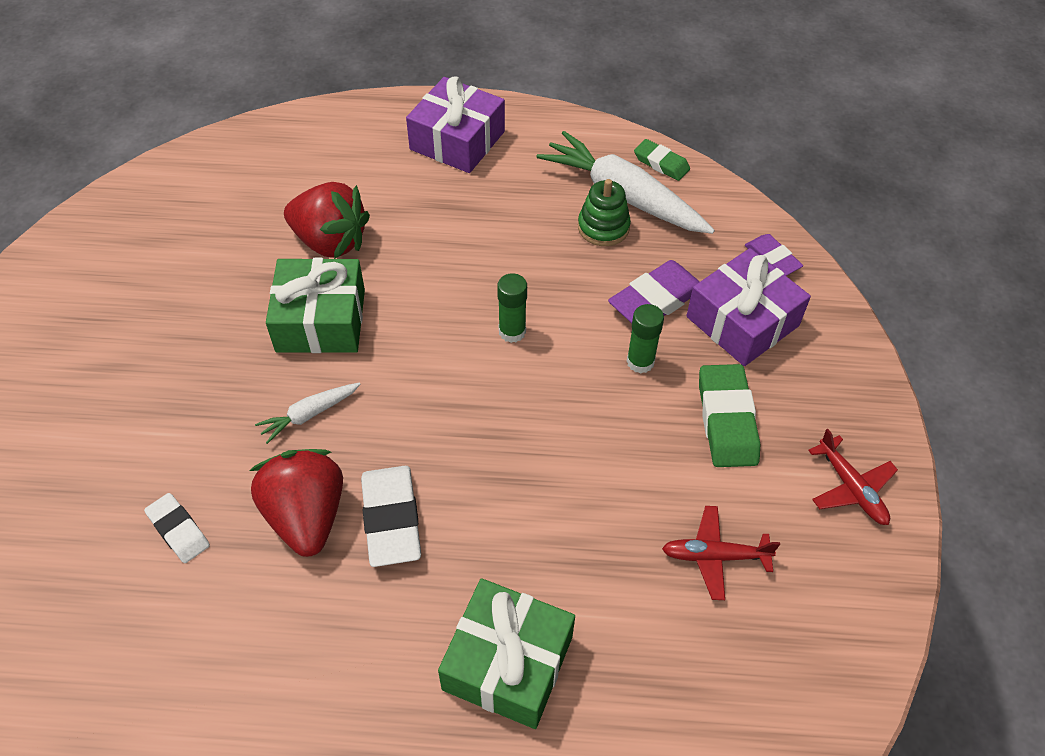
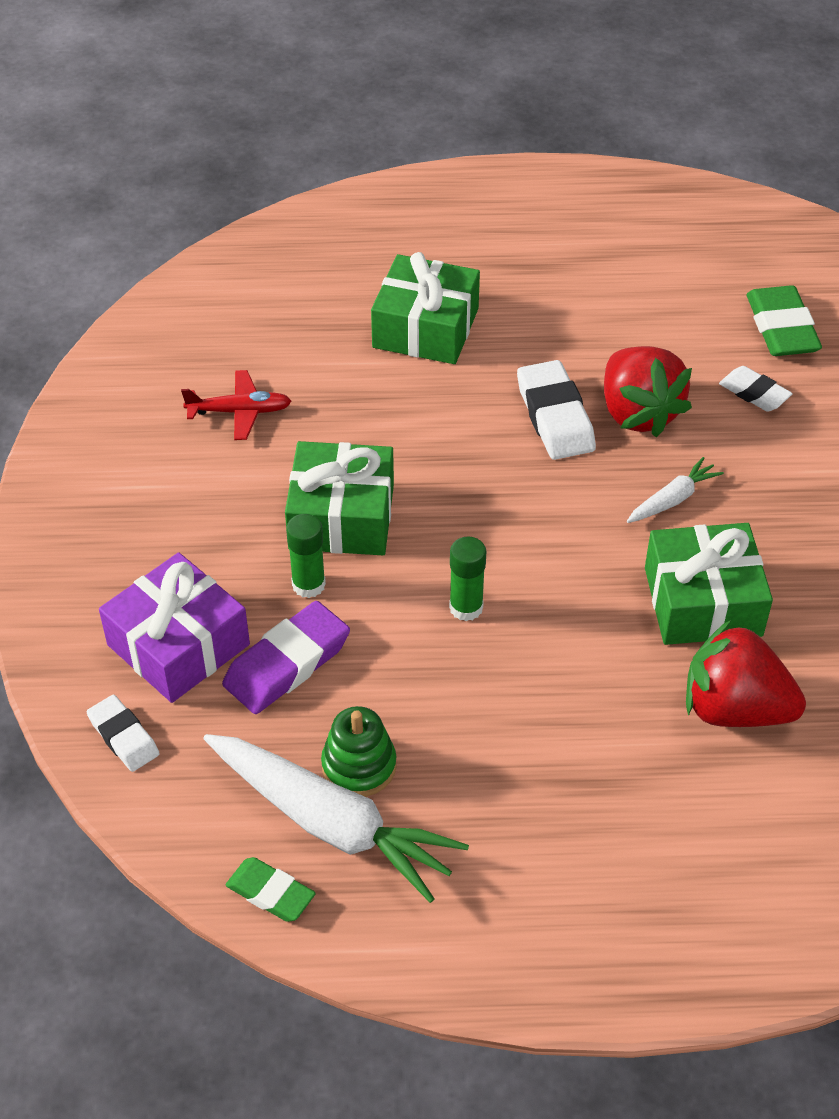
camera: 175 degrees right, 5 degrees down
purple gift [406,76,505,173] -> none
green eraser [699,364,760,467] -> green eraser moved to [747,285,822,356]
purple eraser [745,234,803,276] -> white eraser [87,695,160,772]
red plane [808,429,898,525] -> none
none -> green gift [285,441,394,555]

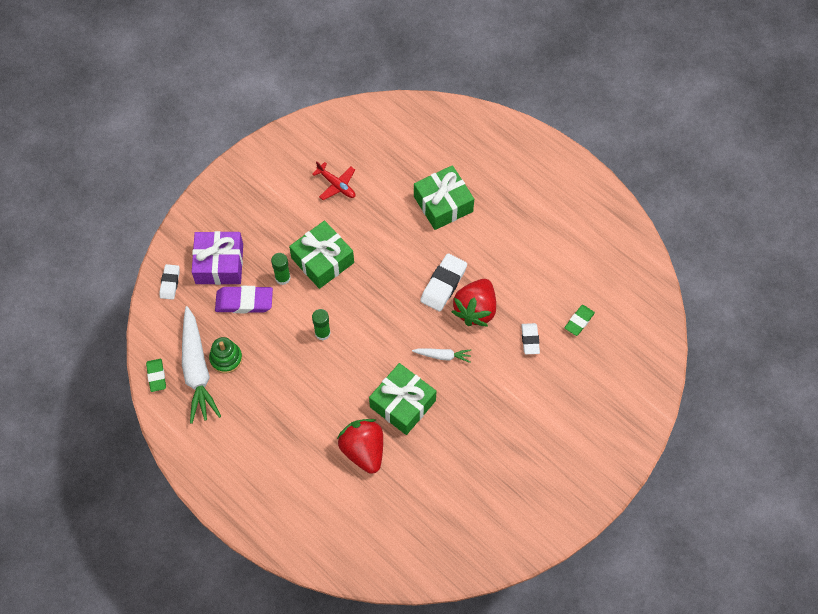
camera: 45 degrees right, 15 degrees up
green eraser [747,285,822,356] -> green eraser [565,305,595,336], size x0.62

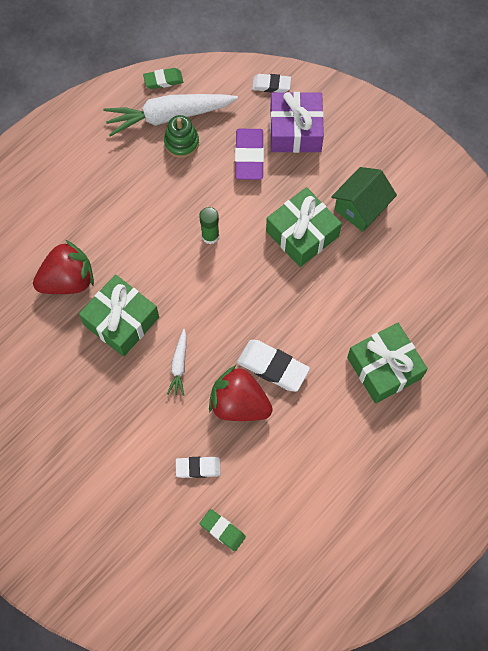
camera: 90 degrees right, 5 degrees up
green glue stick [271,253,291,285] -> none
red plane [312,161,355,200] -> none
none -> green house [331,167,397,232]

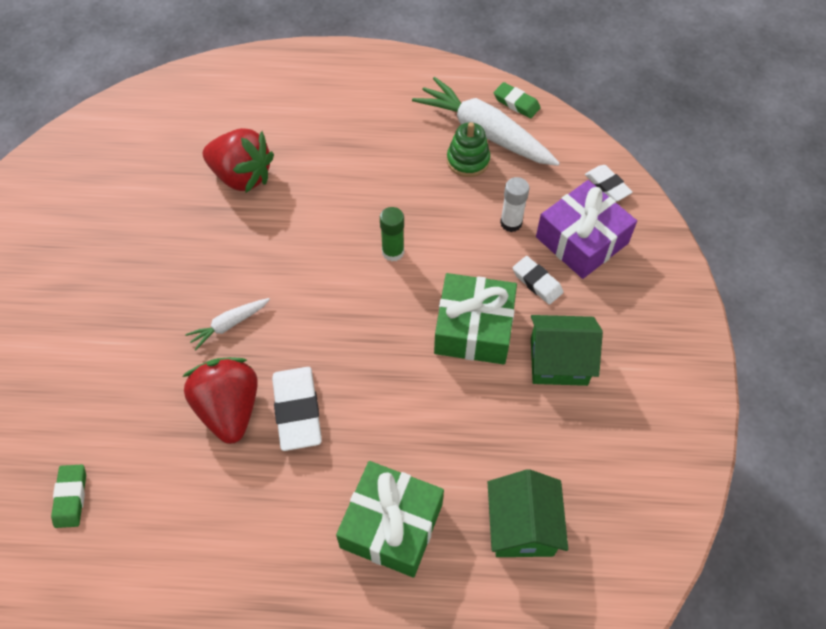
camera: 50 degrees right, 10 degrees down
green gift [79,274,159,357] -> none
white eraser [176,457,221,478] -> white eraser moved to [513,256,563,305]
purple eraser [235,129,264,180] -> white glue stick [500,177,529,232]
none -> green house [488,469,568,557]

